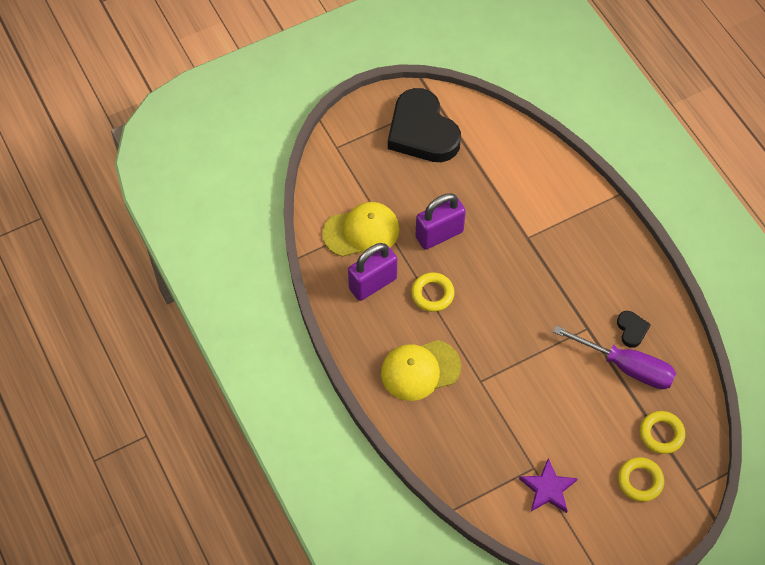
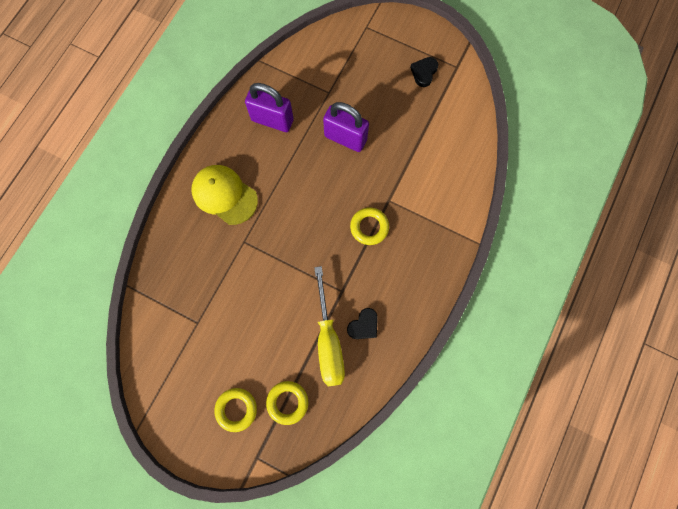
camera: 55 degrees right, 15 degrees up
yellow cap [322,202,399,257] -> none
black heart [388,88,461,162] -> black heart [410,57,438,87], size x0.42
yellow ring [411,272,455,312] -> yellow ring moved to [350,207,389,245]
purple star [519,458,578,513] -> none
purple screwdriver [553,325,676,389] -> yellow screwdriver [314,266,345,386]

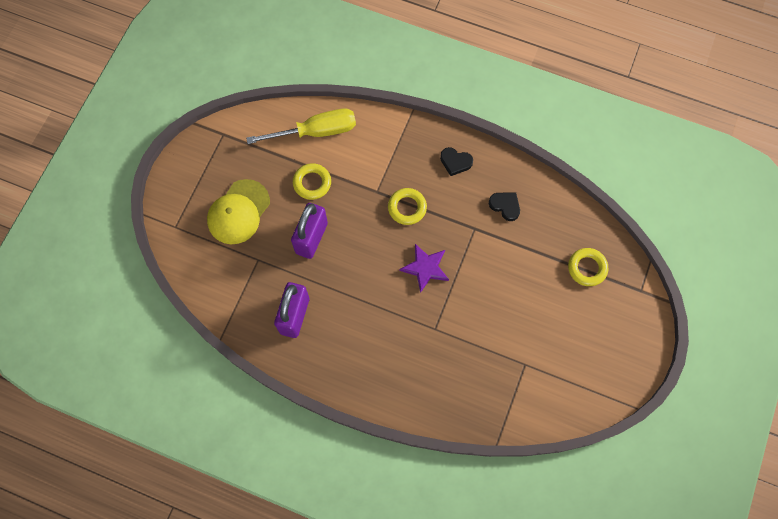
camera: 95 degrees left, 5 degrees down
yellow cap [191,165,258,225] -> yellow cap moved to [207,179,270,244]
yellow ring [214,388,257,432] -> yellow ring moved to [293,163,331,200]
yellow screwdriver [314,266,345,386] -> yellow screwdriver moved to [246,108,356,144]
black heart [410,57,438,87] -> black heart moved to [440,147,473,176]
none -> purple star [400,244,449,293]

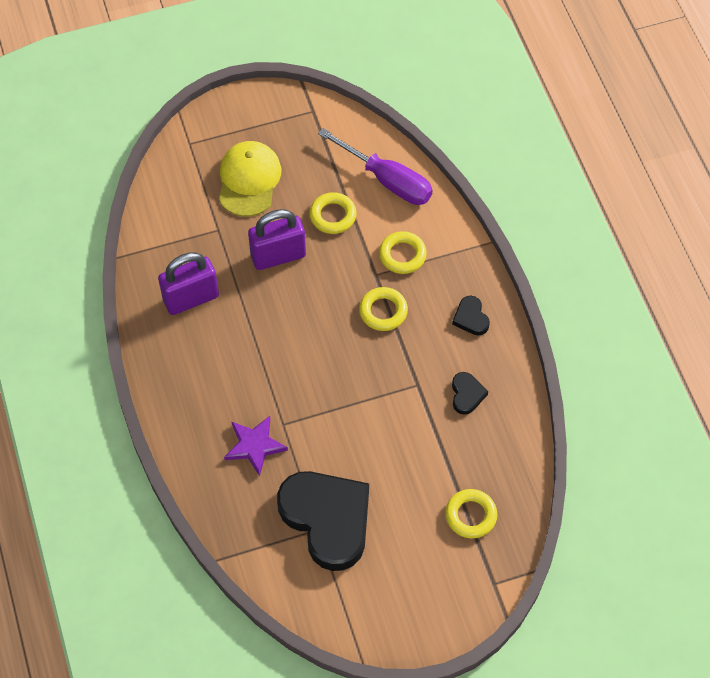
camera: 50 degrees right, 10 degrees down
yellow cap [207,179,270,244] -> yellow cap turned 105 degrees clockwise [219,141,281,217]
yellow screwdriver [246,108,356,144] -> purple screwdriver [318,128,433,205]
purple star [400,244,449,293] -> purple star moved to [224,416,288,476]
none -> black heart [277,471,369,571]
none -> yellow ring [379,231,427,274]

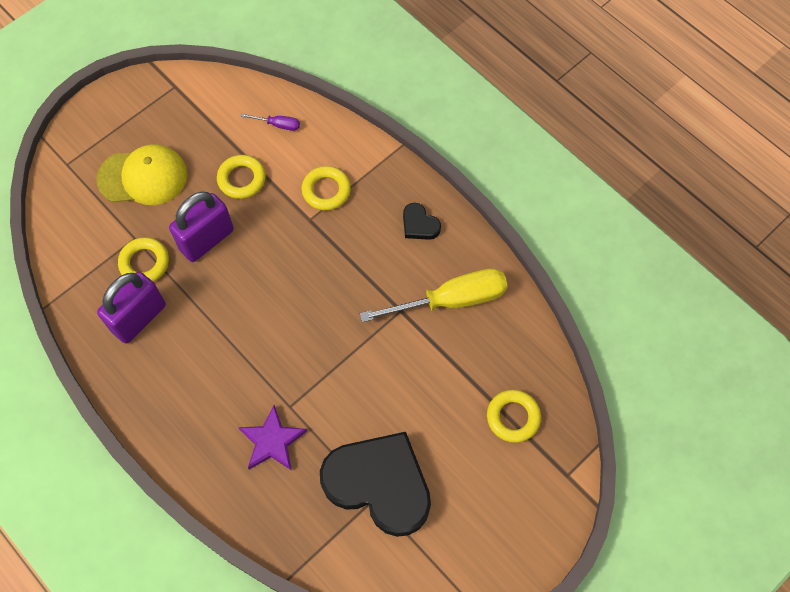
camera: 25 degrees left, 5 degrees up
yellow cap [219,141,281,217] -> yellow cap turned 105 degrees clockwise [96,144,188,205]
purple screwdriver [318,128,433,205] -> purple screwdriver [241,113,300,131], size x0.44
yellow ring [359,287,408,331] -> yellow ring moved to [118,237,169,282]
black heart [452,372,488,415] -> yellow screwdriver [360,268,508,322]

